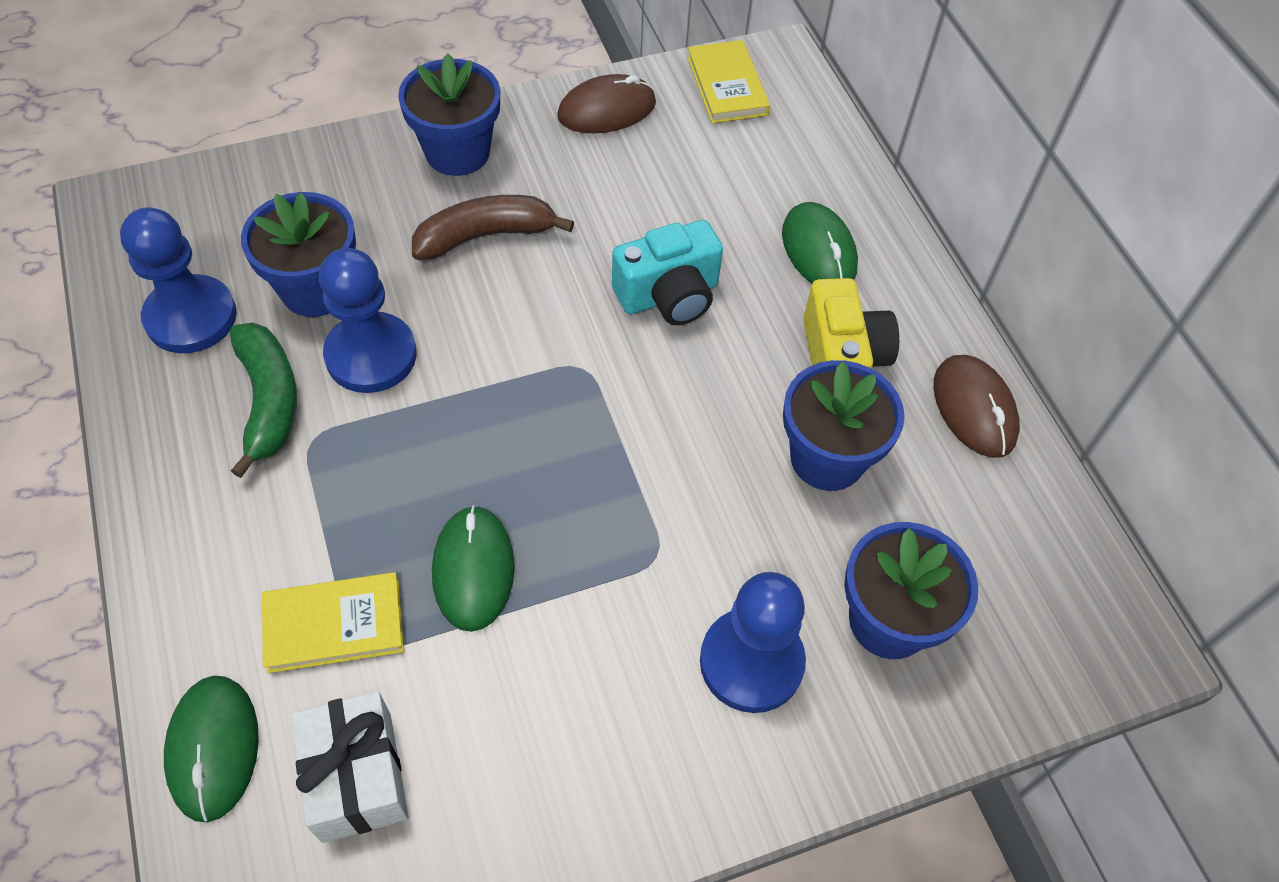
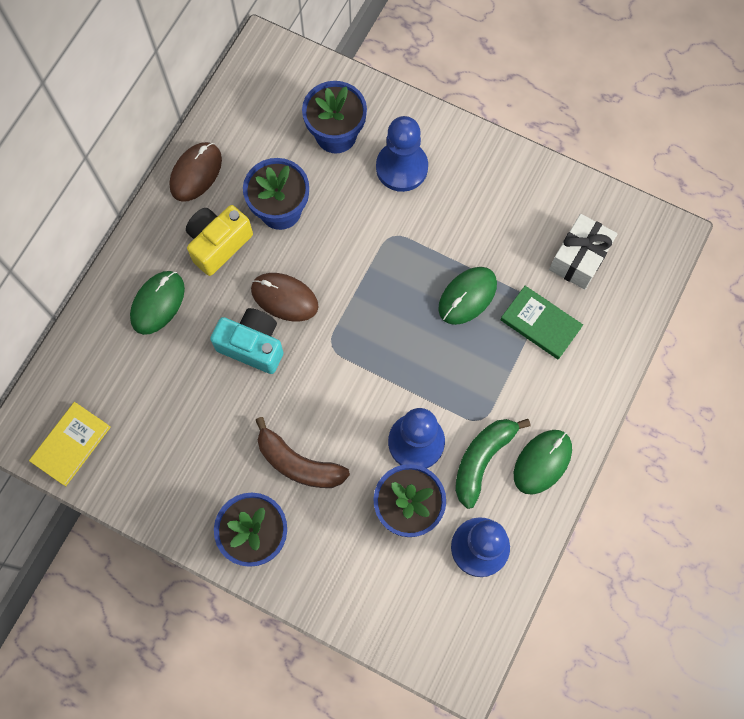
camera: 130 degrees left, 15 degrees up
green mouse [164,676,259,822] -> green mouse moved to [514,430,572,495]
yellow book [262,572,404,673] -> green book [501,286,583,360]
brown mouse [557,74,656,133] -> brown mouse moved to [251,273,319,321]

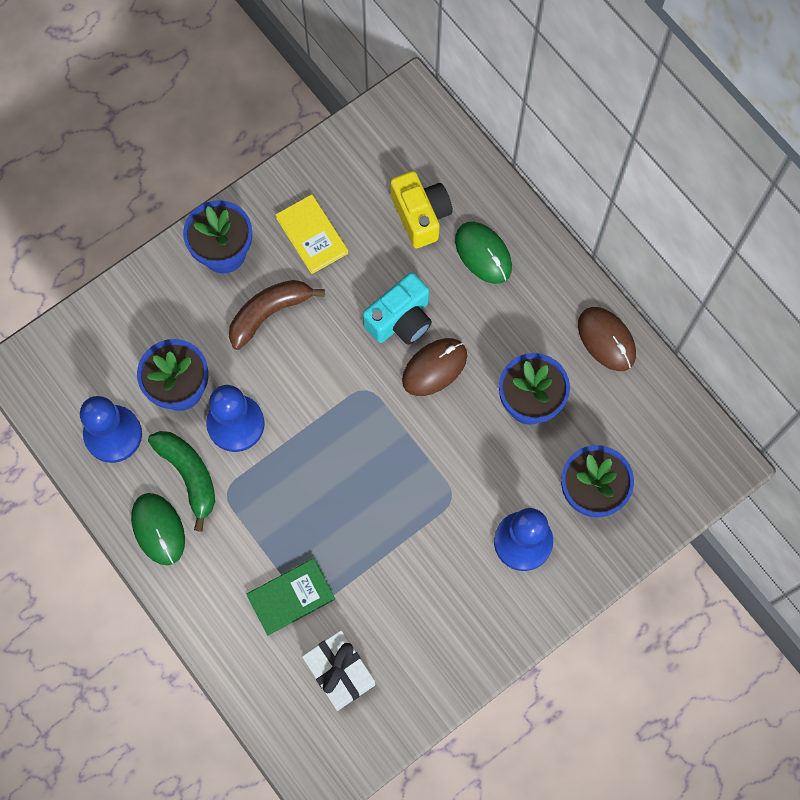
camera: 115 degrees right, 0 degrees up
yellow book [29,402,111,486] -> yellow book moved to [276,194,348,274]
yellow camera [186,205,253,276] -> yellow camera moved to [390,171,453,248]
green mouse [438,267,497,325] -> none

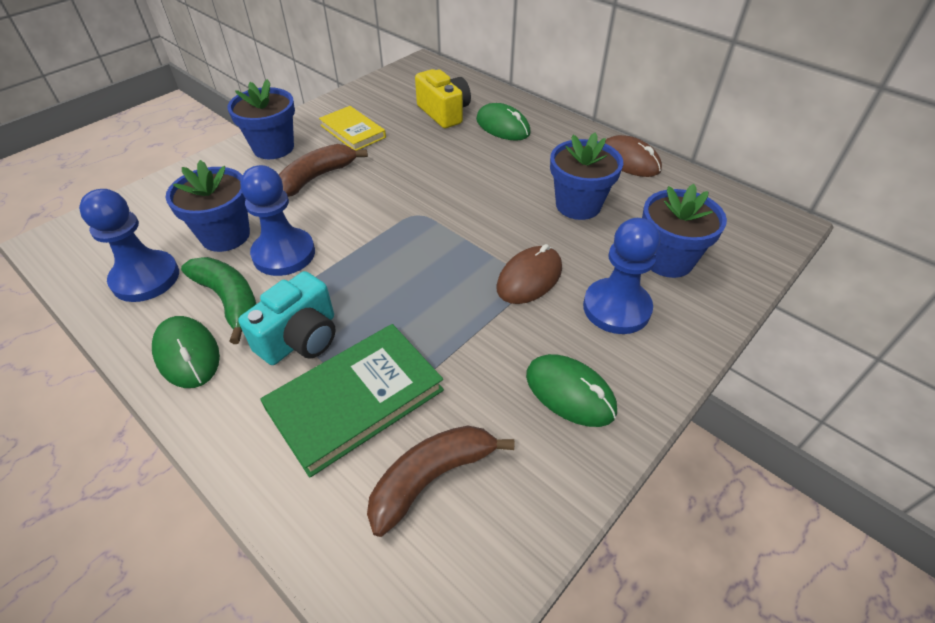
camera: 10 degrees left, 25 degrees down
green book [246,558,335,636] -> green book [261,324,444,477], size x1.56
white gift [302,630,375,711] -> brown banana [367,426,514,537]
turquoise camera [363,272,432,345] -> turquoise camera moved to [238,271,336,365]
brown mouse [402,338,467,396] -> brown mouse moved to [497,244,562,304]
none -> green mouse [526,354,617,427]

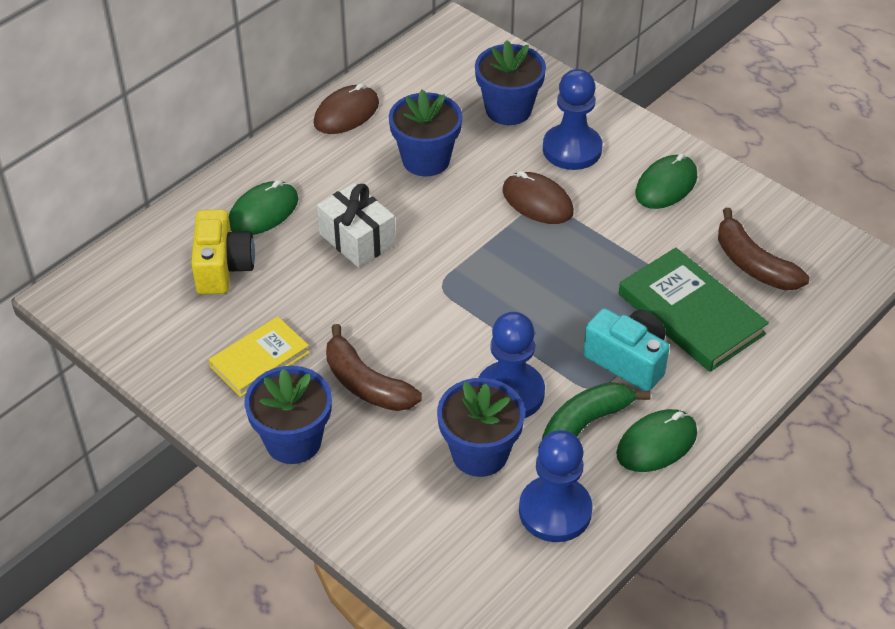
camera: 90 degrees left, 0 degrees up
yellow camera [415,69,471,128] -> yellow camera turned 120 degrees clockwise [191,209,255,294]
none -> white gift [317,183,396,267]

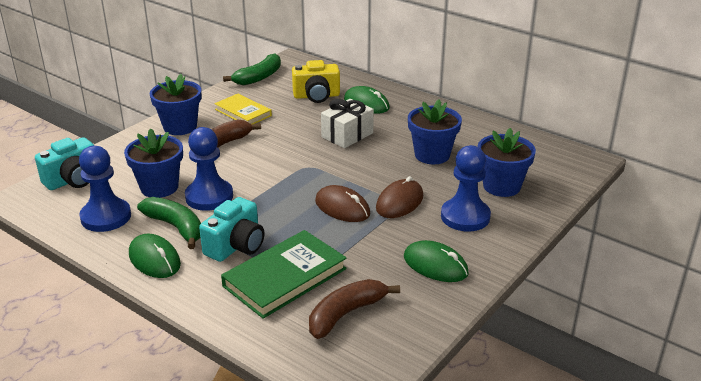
camera: 85 degrees right, 15 degrees down
brown mouse [314,83,379,134] -> brown mouse moved to [315,185,370,222]
none -> turquoise camera [35,137,94,190]
none -> green banana [223,53,281,85]

